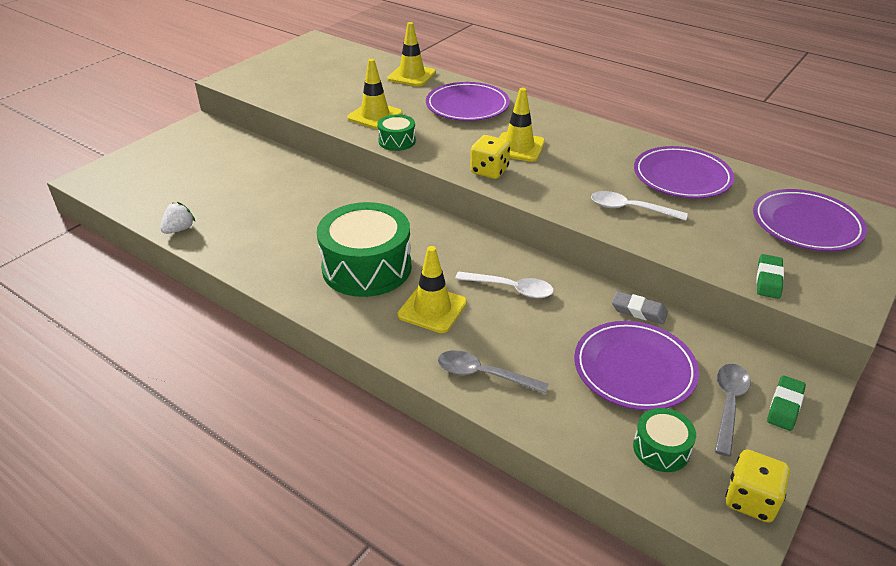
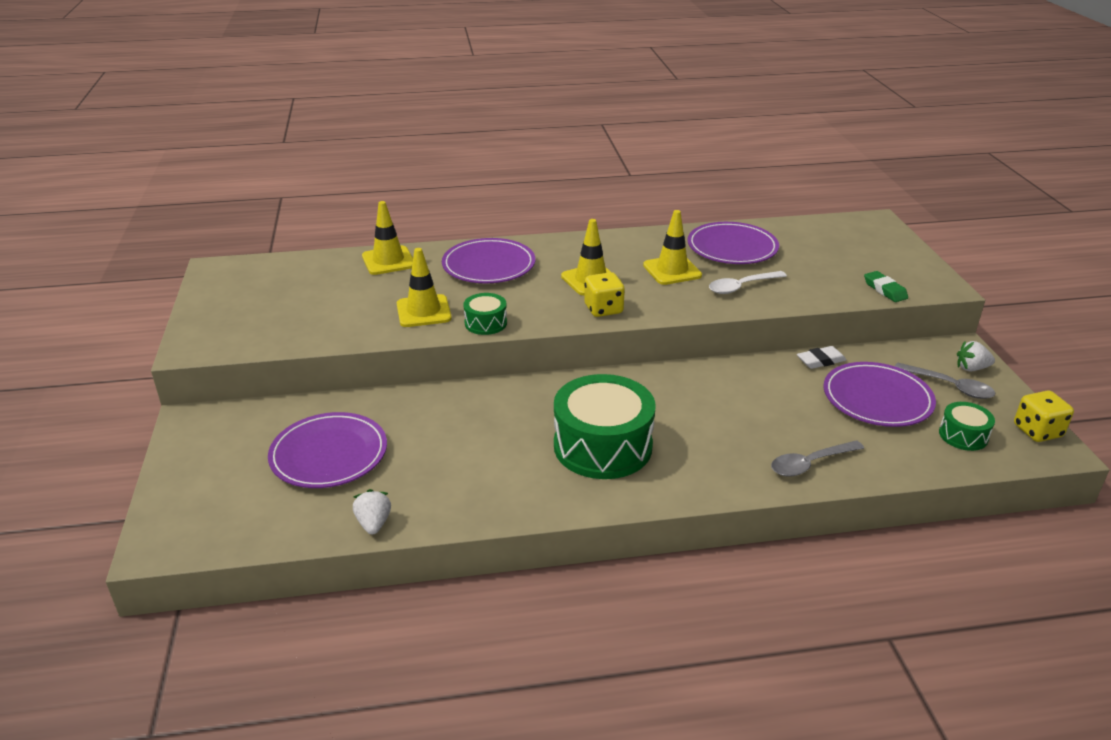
camera: 45 degrees left, 5 degrees down
yellow traffic cone [398,246,467,333] -> yellow traffic cone moved to [643,210,702,285]
white spoon [455,271,554,298] -> none
grey eraser [612,291,668,324] -> white eraser [797,346,846,369]
grey spoon [714,364,751,457] -> grey spoon turned 150 degrees clockwise [895,363,995,399]
purple plate [753,189,867,251] -> purple plate moved to [268,412,387,488]
green eraser [767,375,806,431] -> white strawberry [957,341,995,371]

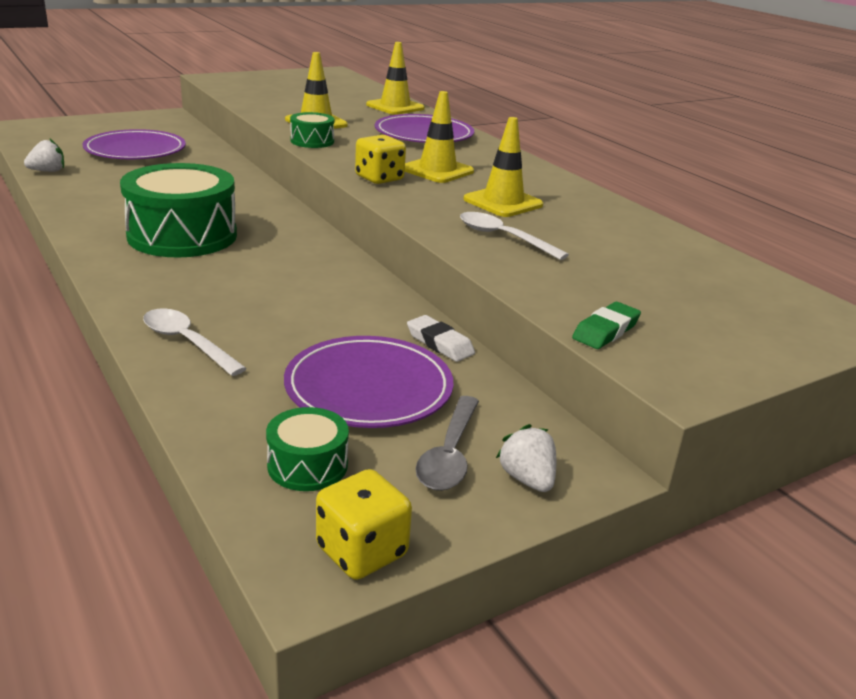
camera: 65 degrees right, 5 degrees down
purple plate [688,222,779,264] -> none
grey spoon [771,440,864,477] -> white spoon [143,308,247,376]

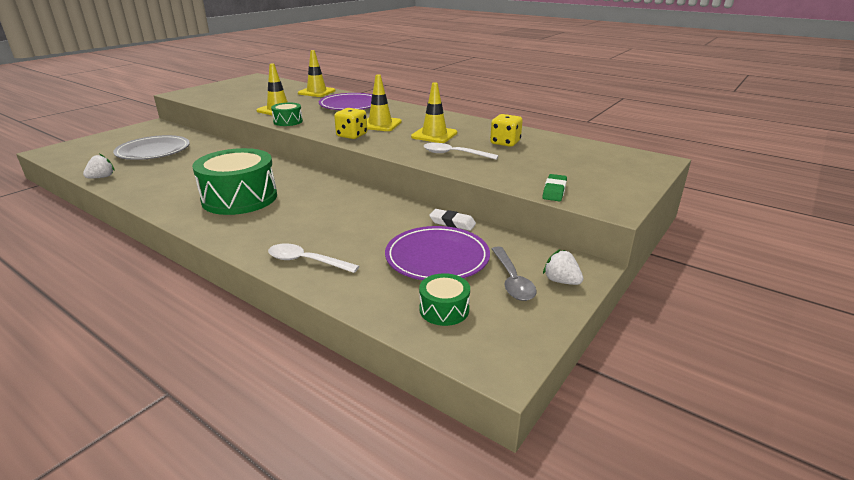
camera: 20 degrees left, 0 degrees up
purple plate [82,129,186,159] -> grey plate [113,135,190,160]
yellow dice [316,469,412,580] -> yellow dice moved to [490,114,523,147]

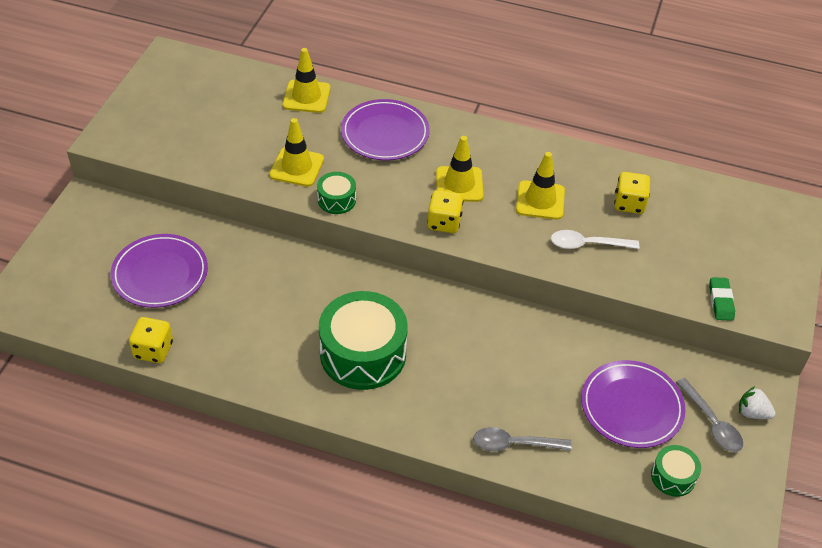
camera: 20 degrees left, 20 degrees up
white strawberry [83,154,114,178] -> yellow dice [129,317,173,363]
grey plate [113,135,190,160] -> purple plate [110,234,208,308]
white spoon [268,244,359,273] -> grey spoon [473,427,572,451]
white eraser [429,209,476,231] -> none

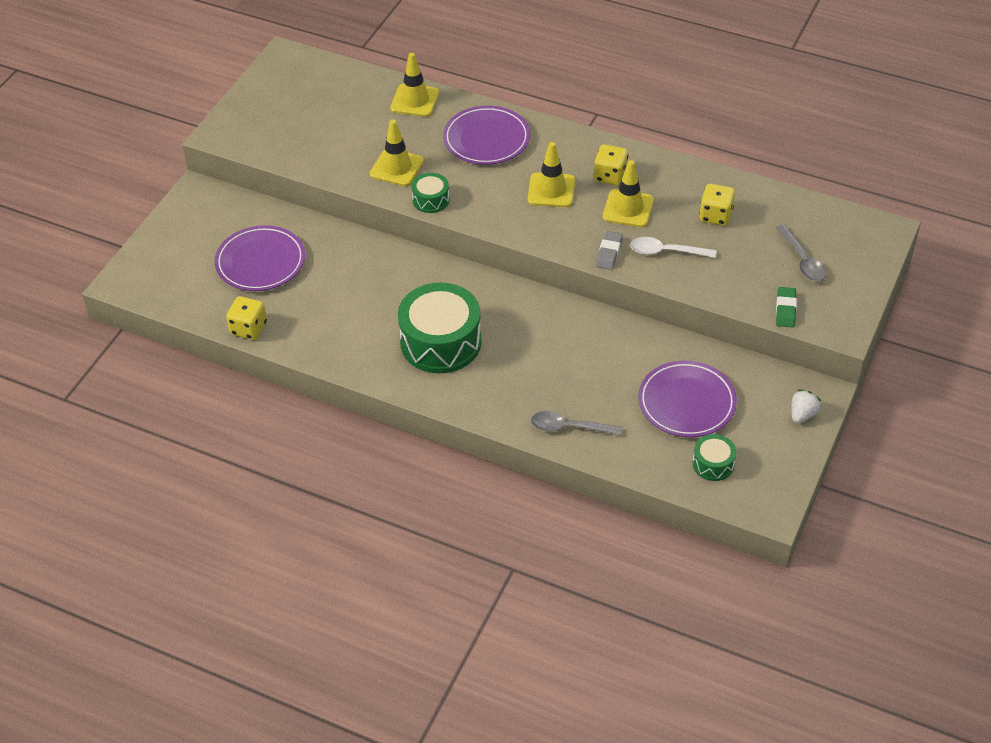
camera: 10 degrees right, 0 degrees up
yellow dice [427,190,464,233] -> yellow dice moved to [594,144,628,186]
grey spoon [676,378,743,452] -> grey spoon moved to [776,224,826,281]
white strawberry [739,386,776,419] -> white strawberry turned 90 degrees clockwise [791,389,821,423]
none -> grey eraser [596,231,623,270]

